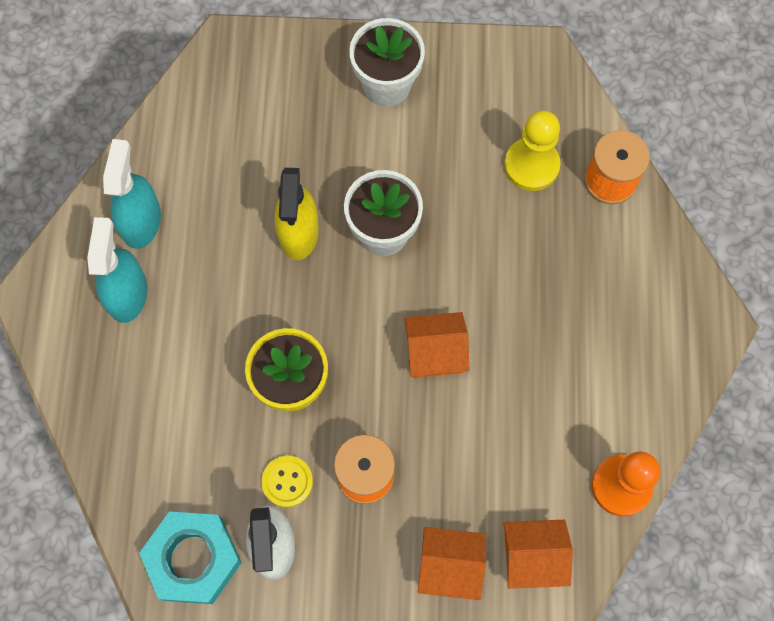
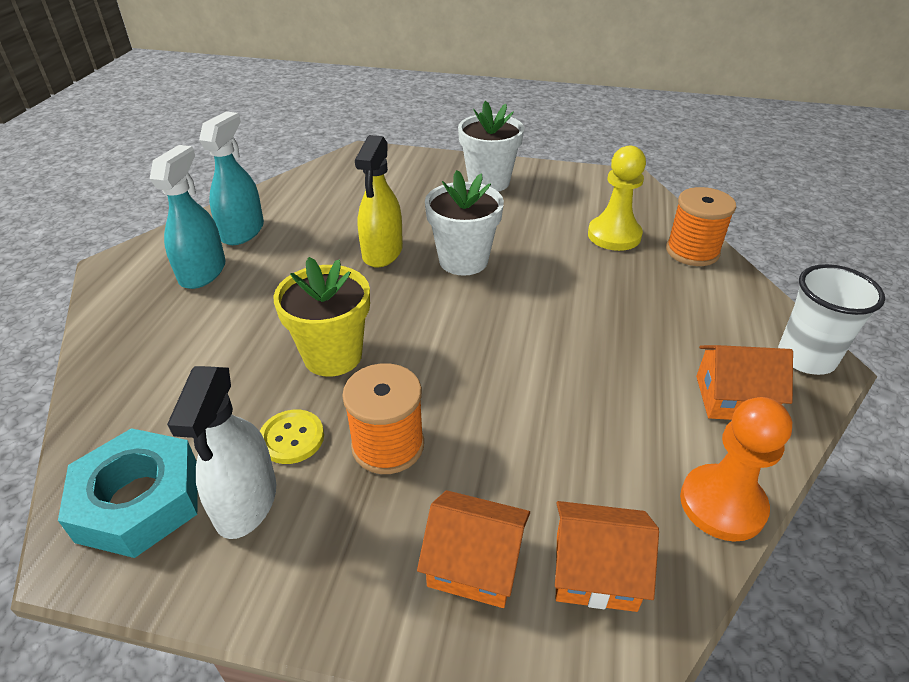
camera: 10 degrees right, 30 degrees down
orange house [404,312,470,378] -> orange house moved to [696,345,793,420]
none -> white cup [778,264,885,375]

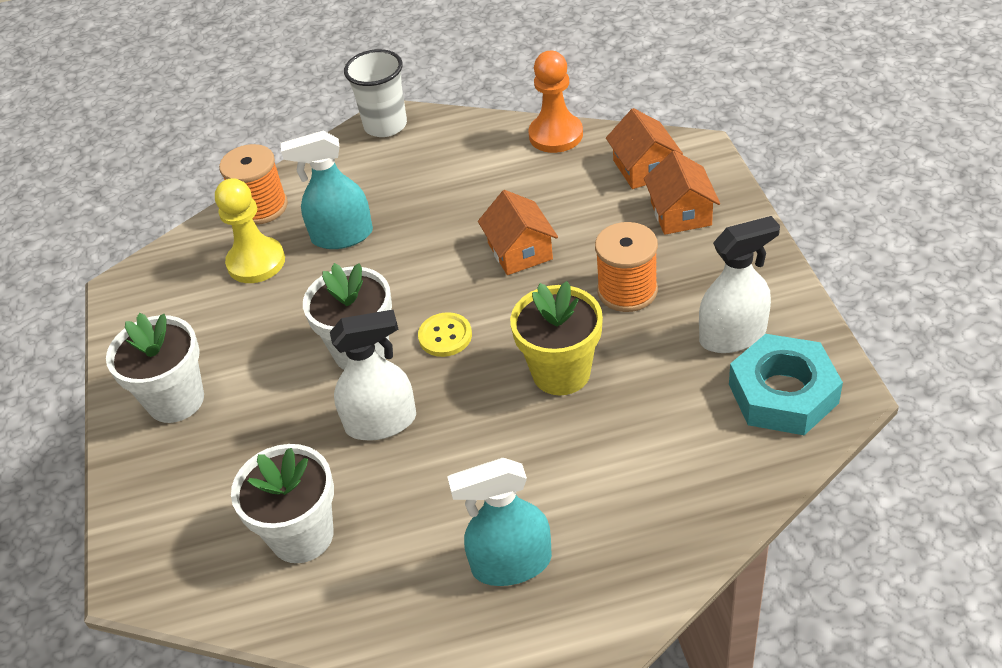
camera: 110 degrees left, 5 degrees up
turquoise spray bottle [199,111,264,245] -> turquoise spray bottle moved to [281,131,373,249]
yellow button [260,410,324,464] -> yellow button moved to [418,312,472,357]
yellow spray bottle [355,135,403,268] -> white spray bottle [330,310,416,441]
orange house [696,345,793,420] -> orange house moved to [478,190,558,275]
none -> white flower pot [231,444,334,563]

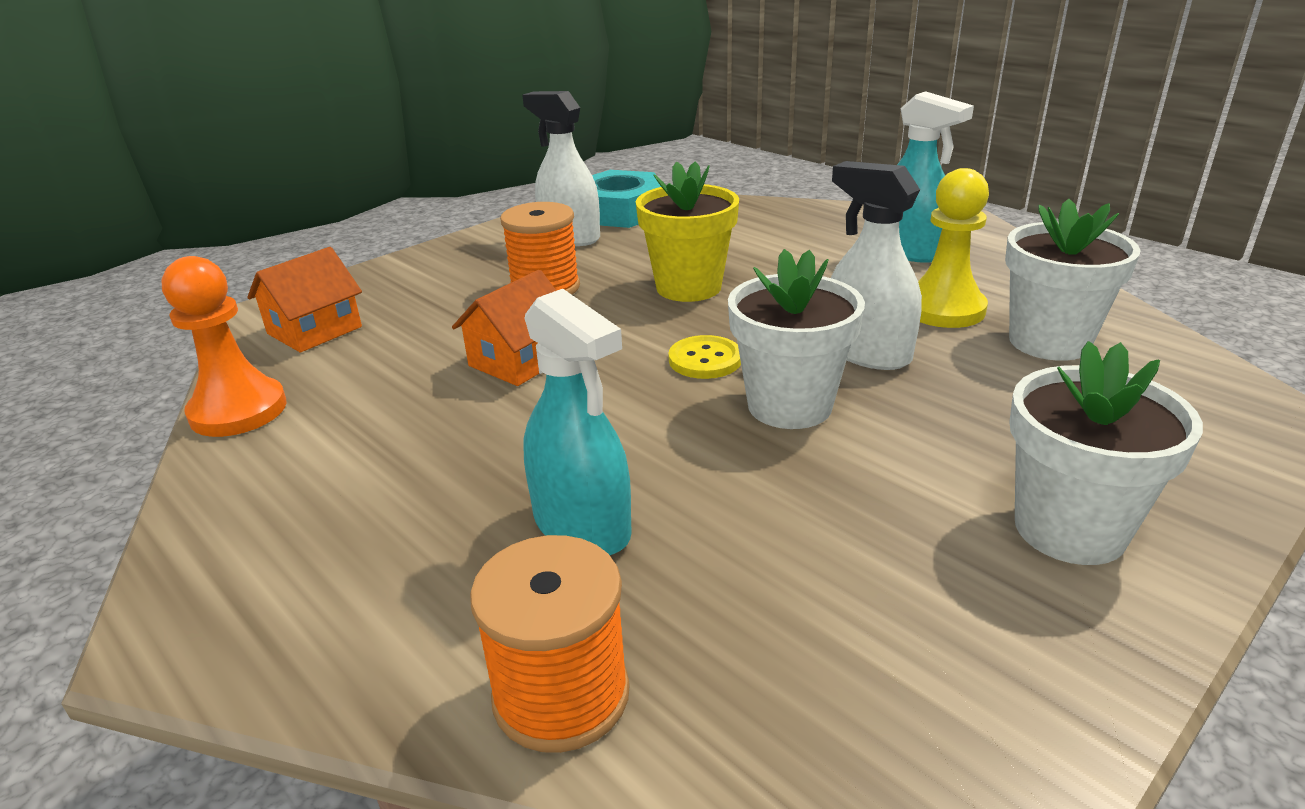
camera: 125 degrees left, 15 degrees down
yellow pawn [215,178,285,283] -> yellow pawn moved to [918,168,989,328]
white cup [344,49,407,137] -> none
orange house [644,151,720,235] -> none

